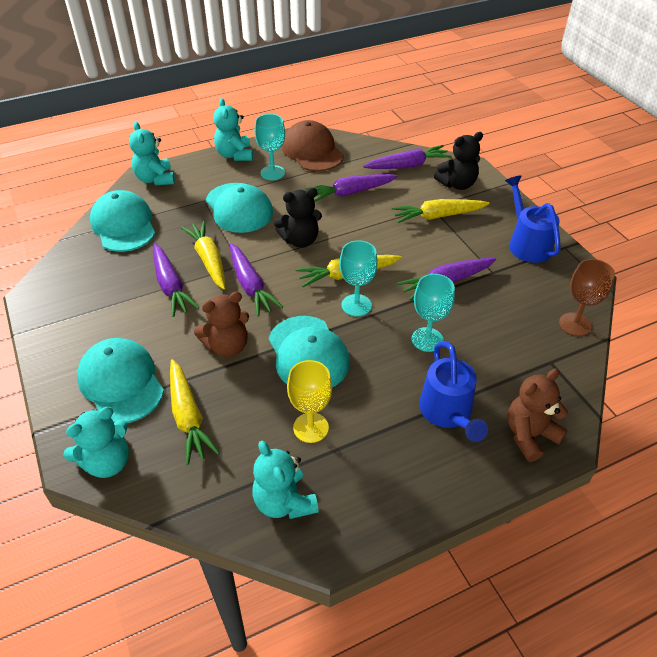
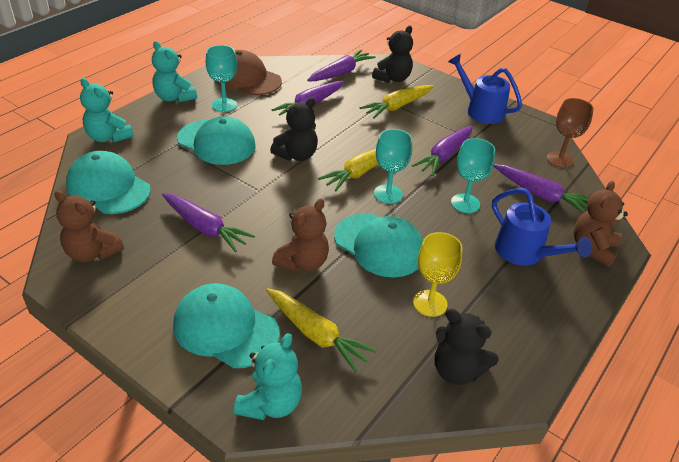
camera: 30 degrees left, 5 degrees down
yellow carrot [181,221,225,290] -> none
purple carrot [230,243,283,316] -> purple carrot moved to [493,164,589,213]
turquoise teddy bear [252,441,319,519] -> black teddy bear [435,309,498,385]
none -> brown teddy bear [55,191,124,262]

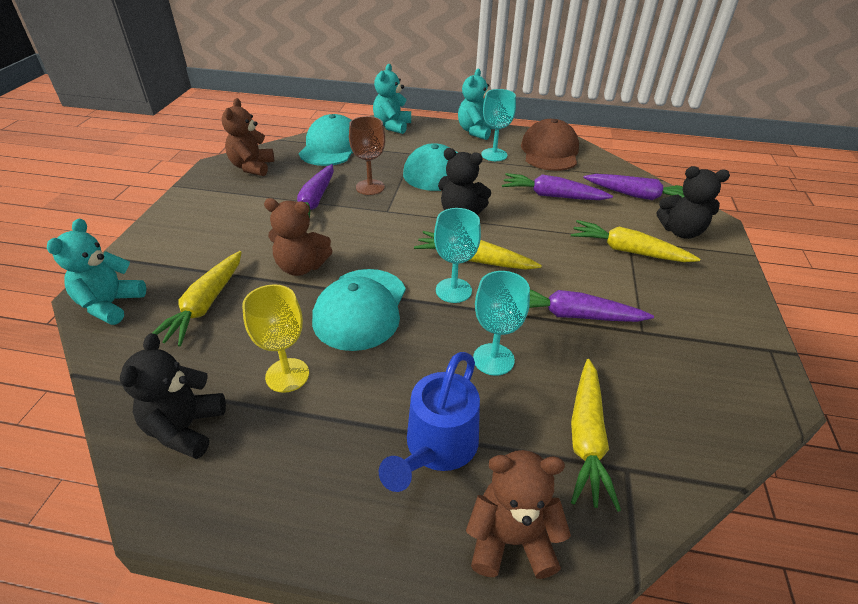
camera: 65 degrees right, 0 degrees up
turquoise cap [173,283,280,368] -> none
turquoise teddy bear [234,333,302,420] -> turquoise teddy bear turned 105 degrees clockwise [47,219,146,325]
blue watering can [448,54,522,124] -> none
purple carrot [493,164,589,213] -> yellow carrot [571,359,621,512]
brown goblet [547,98,594,168] -> brown goblet moved to [349,116,385,195]

